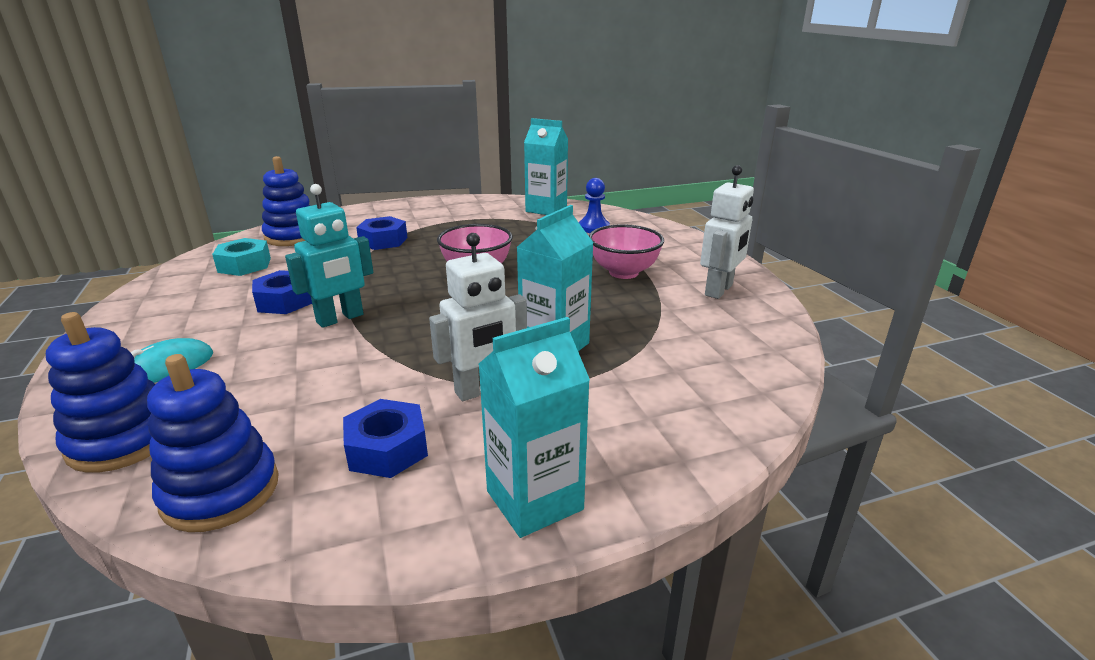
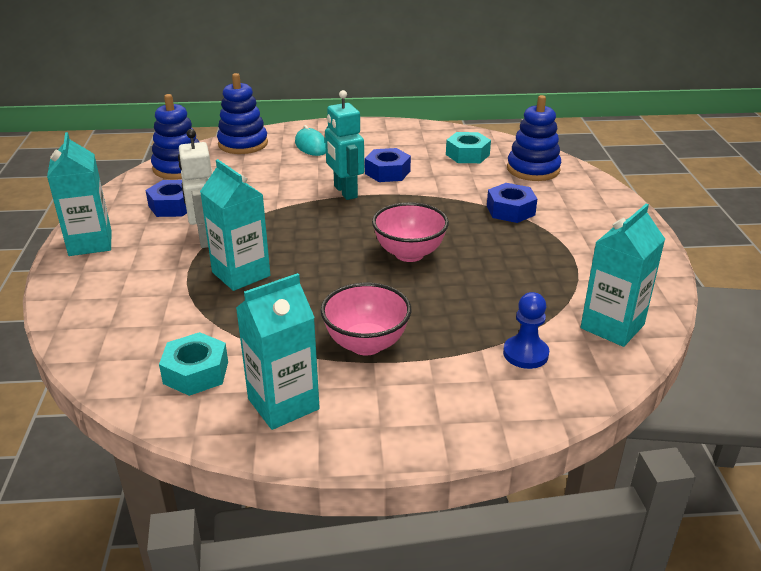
camera: 105 degrees right, 5 degrees up
white robot [700,165,754,299] -> turquoise carton [236,273,320,430]
none -> turquoise nut [159,332,228,396]

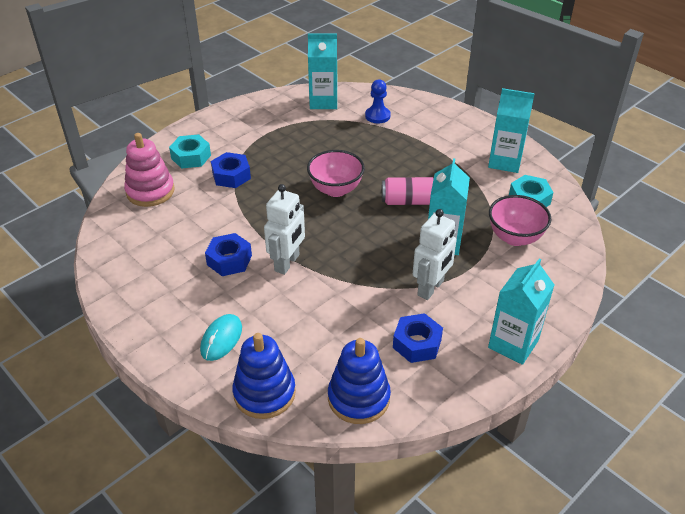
camera: 130 degrees left, 10 degrees up
pink bowl [320,283,411,356] -> pink bowl moved to [489,195,552,246]
turquoise robot [325,90,364,200] -> white robot [264,184,305,275]
turquoise nut [446,132,491,163] -> turquoise nut moved to [169,134,211,169]
blue stacking toy [507,95,561,181] -> pink stacking toy [124,133,175,207]
none -> pink can [382,177,434,205]

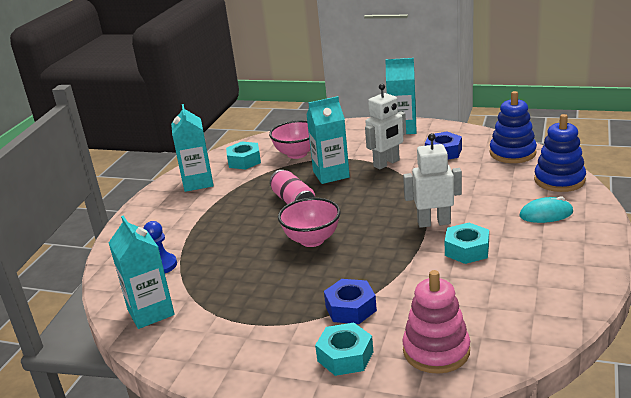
camera: 115 degrees left, 15 degrees down
blue nut [205,233,252,276] -> turquoise nut [445,223,489,264]
white robot [413,209,457,300] -> white robot turned 135 degrees clockwise [365,84,406,169]

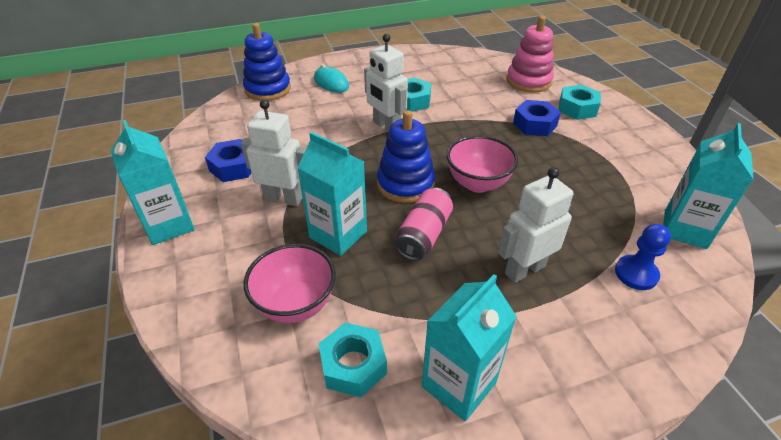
camera: 130 degrees left, 15 degrees up
blue stacking toy [490,91,537,163] -> blue stacking toy moved to [377,110,435,203]
none -> white robot [498,167,573,283]

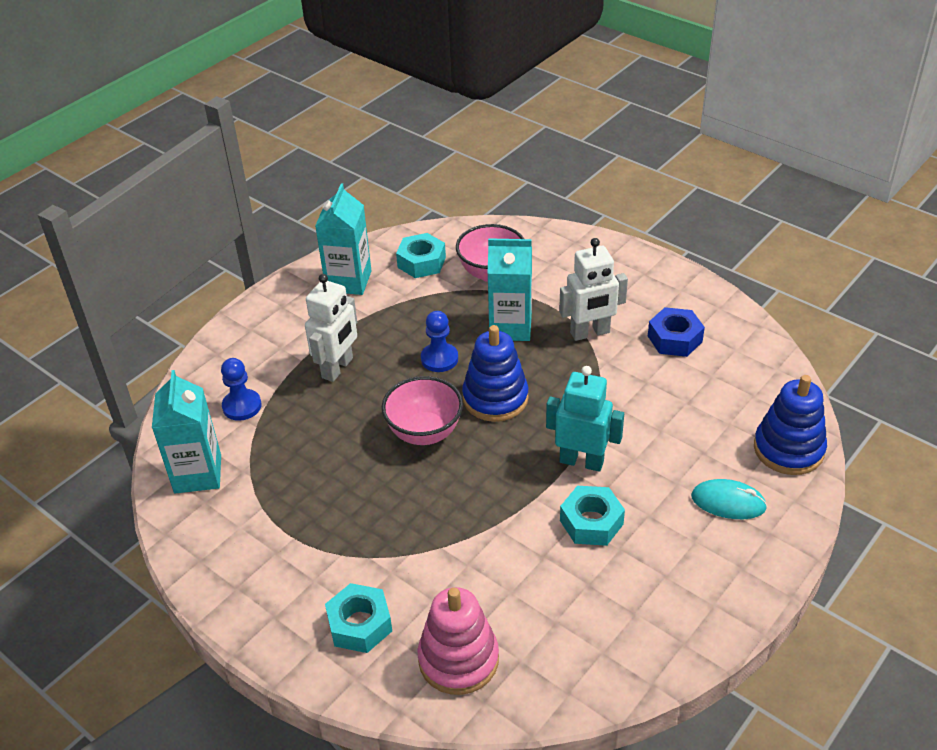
camera: 150 degrees right, 0 degrees up
turquoise carton [110,120,195,245] -> none
white robot [364,34,408,133] -> turquoise robot [546,366,624,472]
pink can [395,188,453,260] -> blue pawn [421,311,458,372]
blue nut [513,100,561,136] -> none

